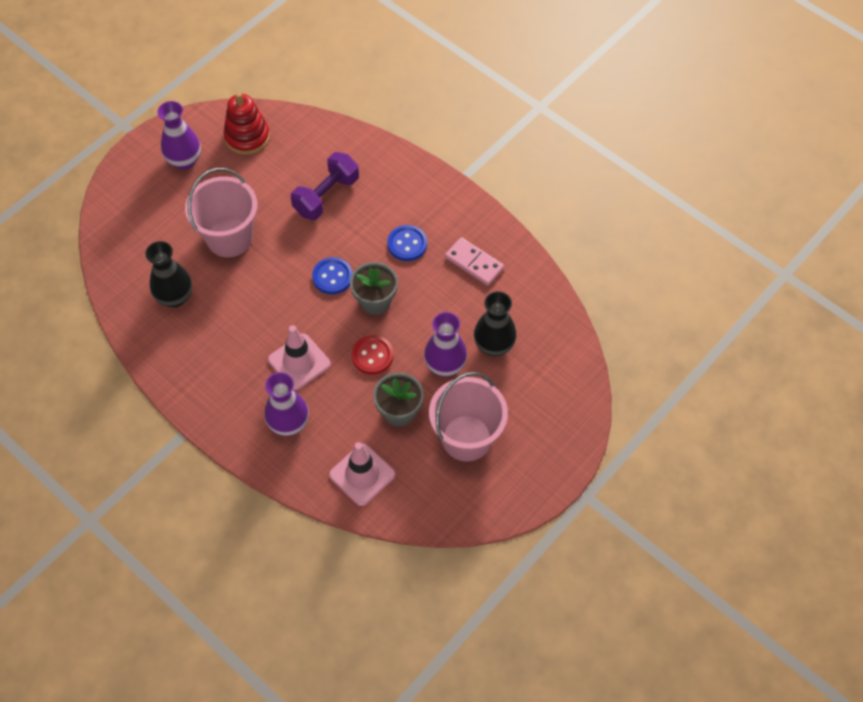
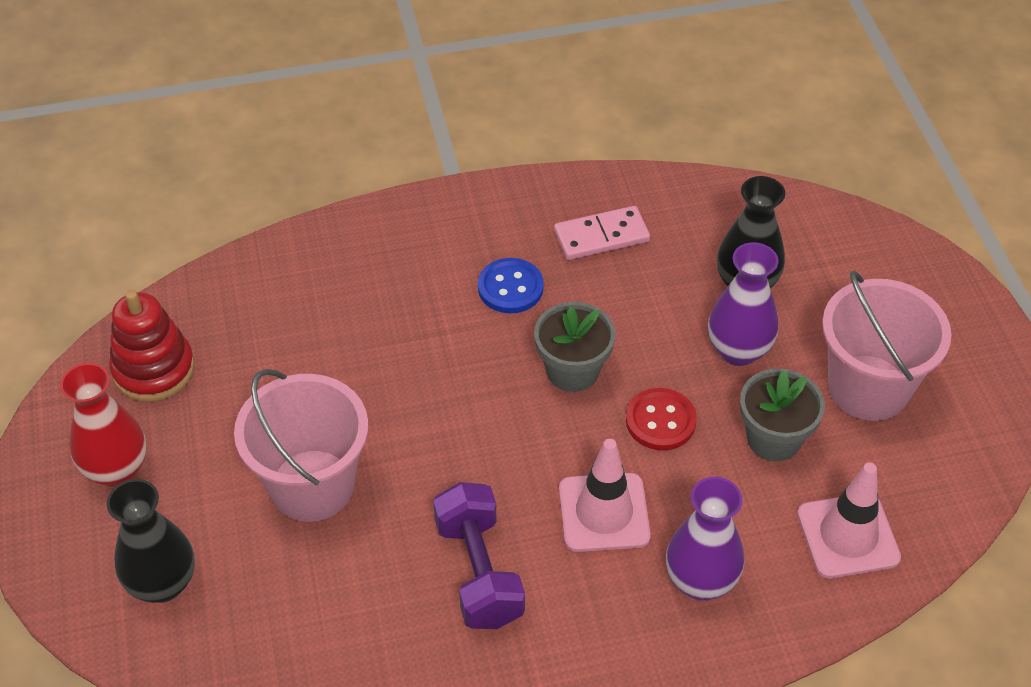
camera: 55 degrees left, 10 degrees down
black vase [145,241,192,307] -> black vase moved to [107,479,195,603]
purple vase [157,101,201,170] -> red vase [60,363,147,487]
purple dumbbell [291,152,359,220] -> purple dumbbell moved to [433,482,525,629]
blue button [312,257,352,294] -> none

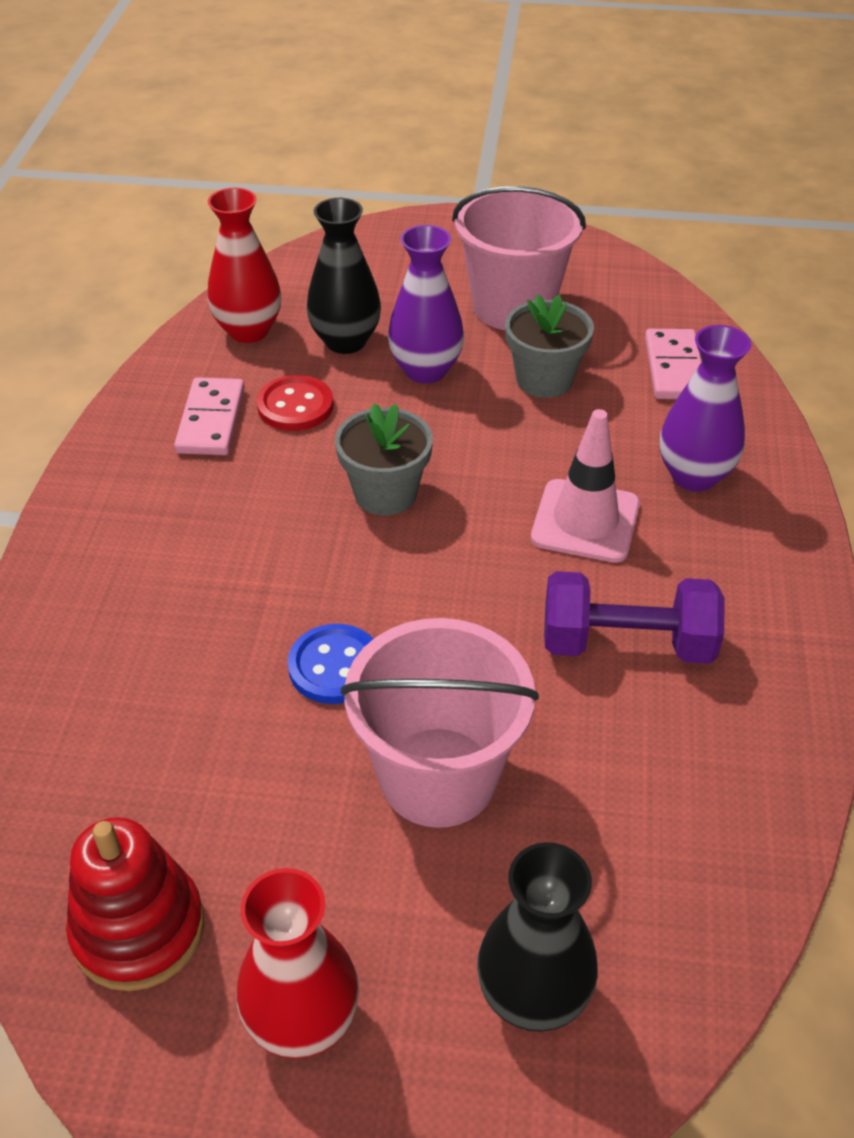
camera: 70 degrees left, 5 degrees down
blue button [478,258,544,313] -> blue button moved to [288,624,373,704]
red button [626,388,697,450] -> red button moved to [257,375,334,431]
pink traffic cone [797,463,901,578] -> pink domino [645,329,702,399]
none -> red vase [207,188,281,343]

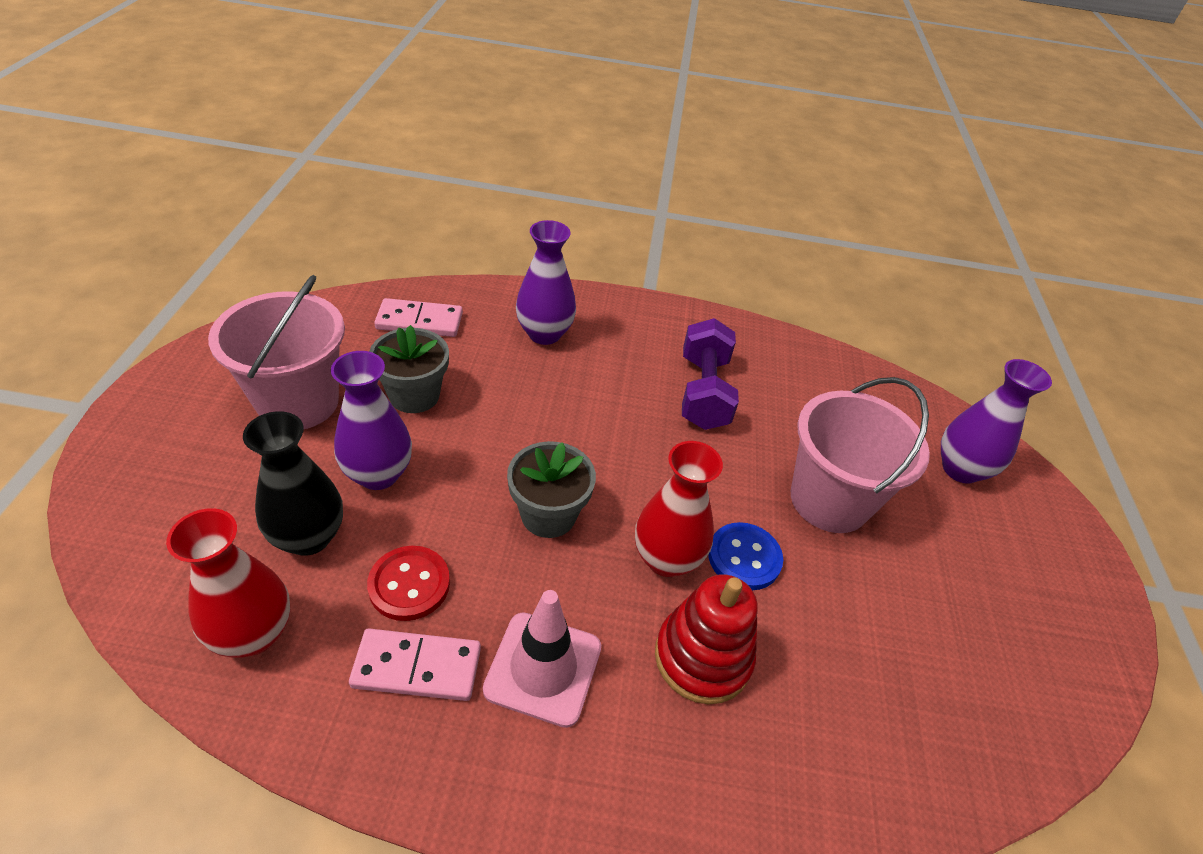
camera: 95 degrees left, 0 degrees up
red stacking toy [66,817,204,991] -> red stacking toy moved to [655,574,758,704]
red vase [237,868,359,1059] -> red vase moved to [635,441,723,577]
black vase [477,842,598,1032] -> purple vase [941,359,1052,484]
pink traffic cone [531,409,640,563] -> pink traffic cone moved to [483,590,601,728]

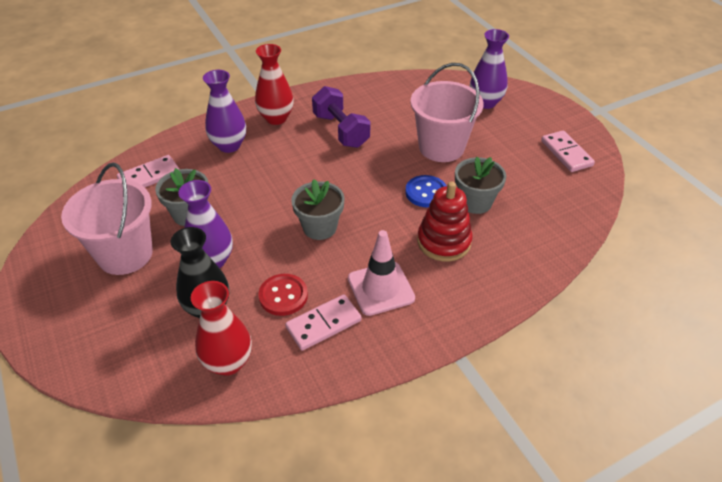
camera: 30 degrees left, 0 degrees up
red vase [635,441,723,577] -> red vase moved to [255,44,294,125]
none -> grey flower pot [455,157,506,214]
none -> pink domino [541,130,595,172]

